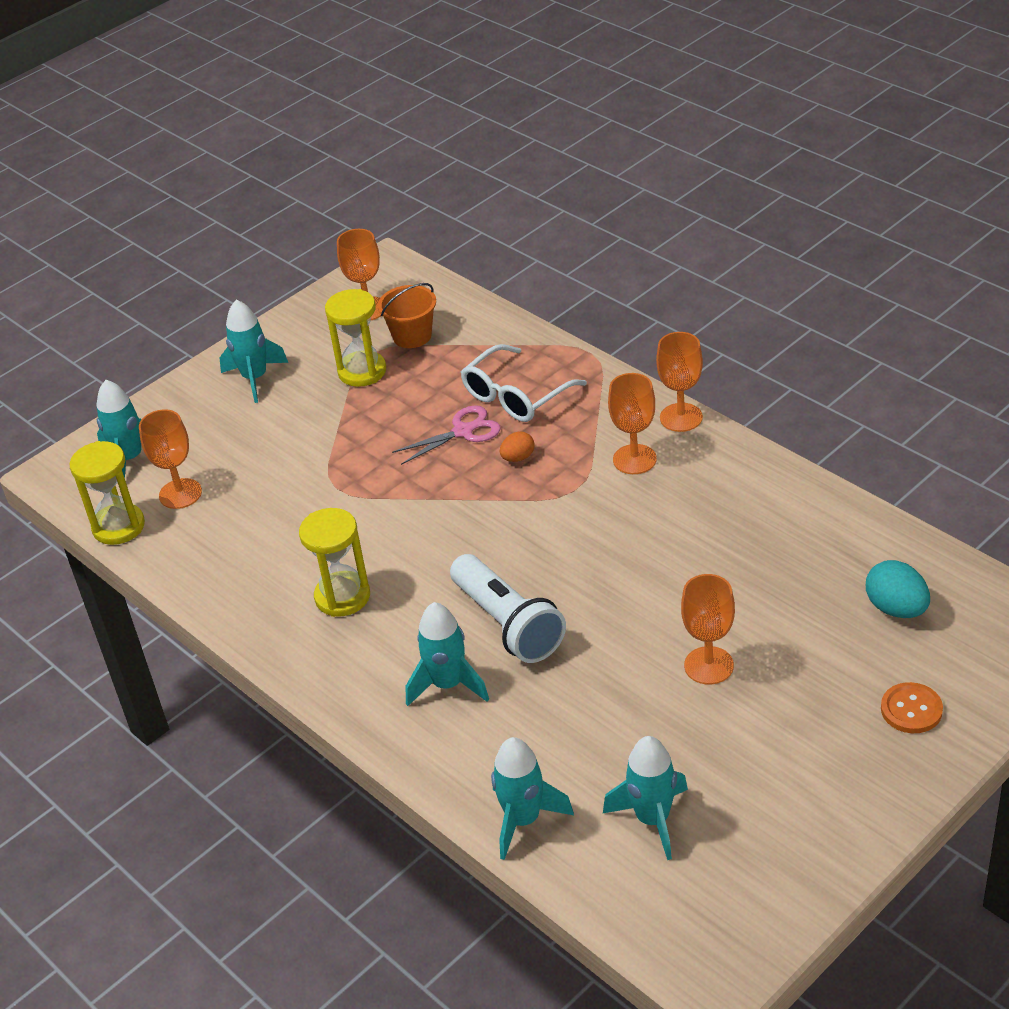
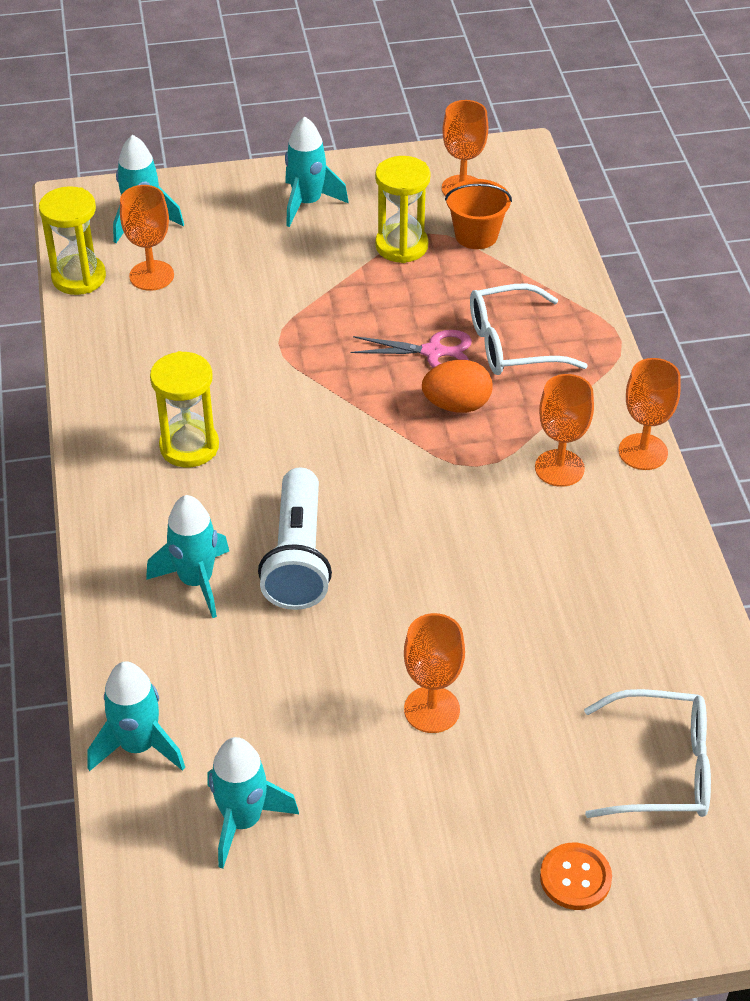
camera: 30 degrees right, 5 degrees up
orange egg [500,431,534,462] -> orange egg [422,360,493,413], size x1.65
turquoise egg [866,560,930,618] -> white glasses [584,689,711,818]

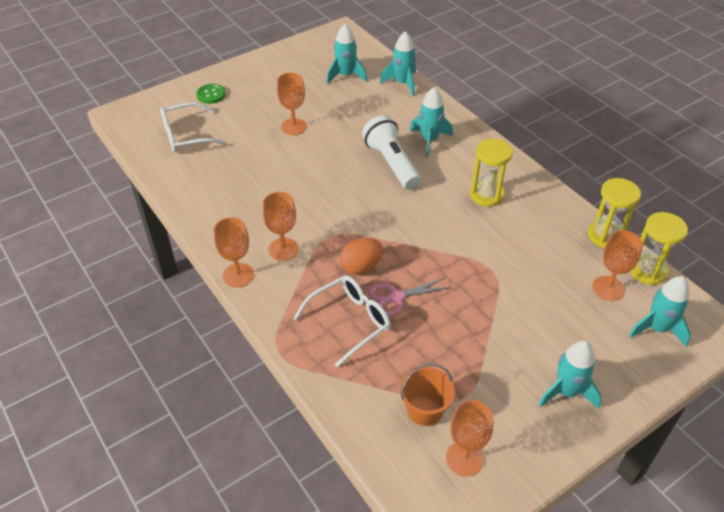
camera: 155 degrees right, 0 degrees up
yellow hourglass [375,156,430,263] -> yellow hourglass moved to [588,178,641,248]
orange button [540,843,612,910] -> green button [196,84,226,104]

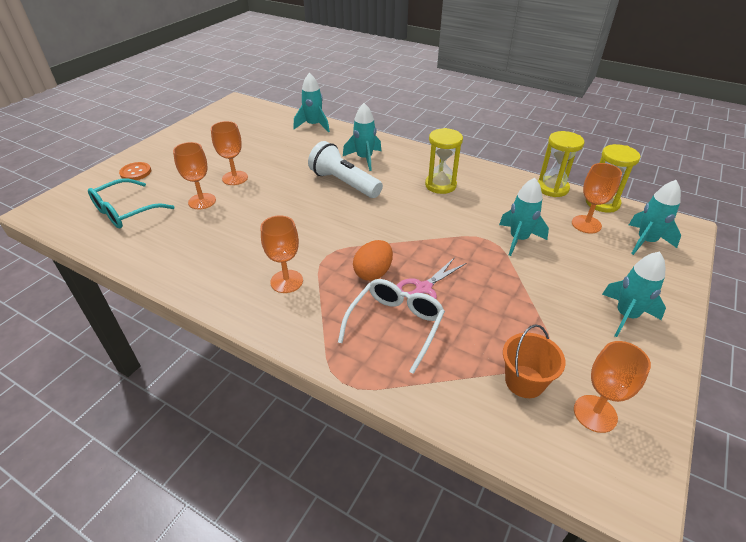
camera: 25 degrees left, 5 degrees down
white glasses [160,102,227,152] -> turquoise glasses [88,179,175,228]
green button [196,84,226,104] -> orange button [119,162,151,180]
orange goblet [214,217,254,288] -> orange goblet moved to [173,142,216,209]
turquoise rocket [327,24,367,84] -> turquoise rocket moved to [499,178,549,256]

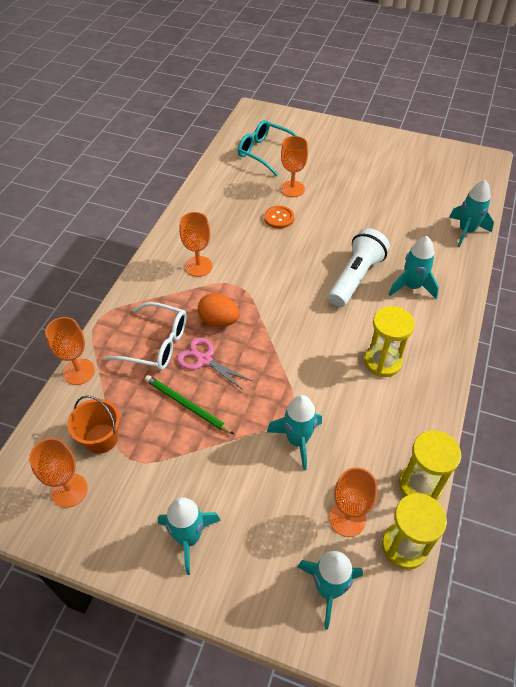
camera: 80 degrees right, 10 degrees up
orange button [119,162,151,180] -> orange button moved to [264,206,294,229]
orange goblet [211,121,248,185] -> orange goblet moved to [45,317,95,385]
none -> green pencil [145,375,234,434]

